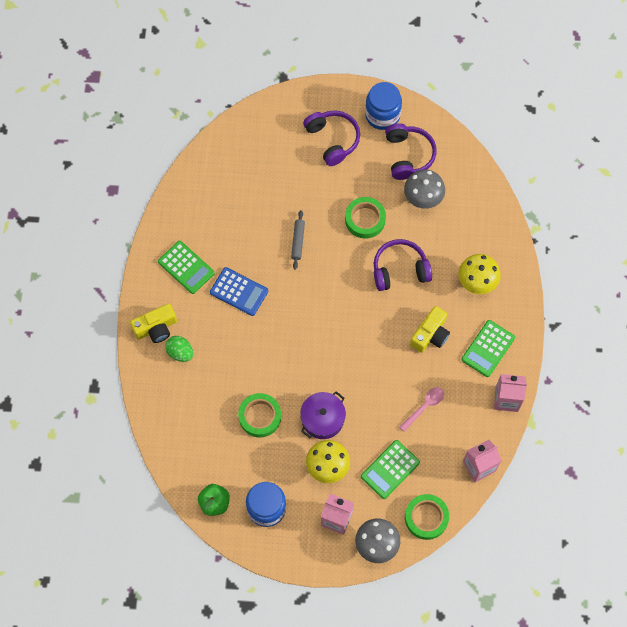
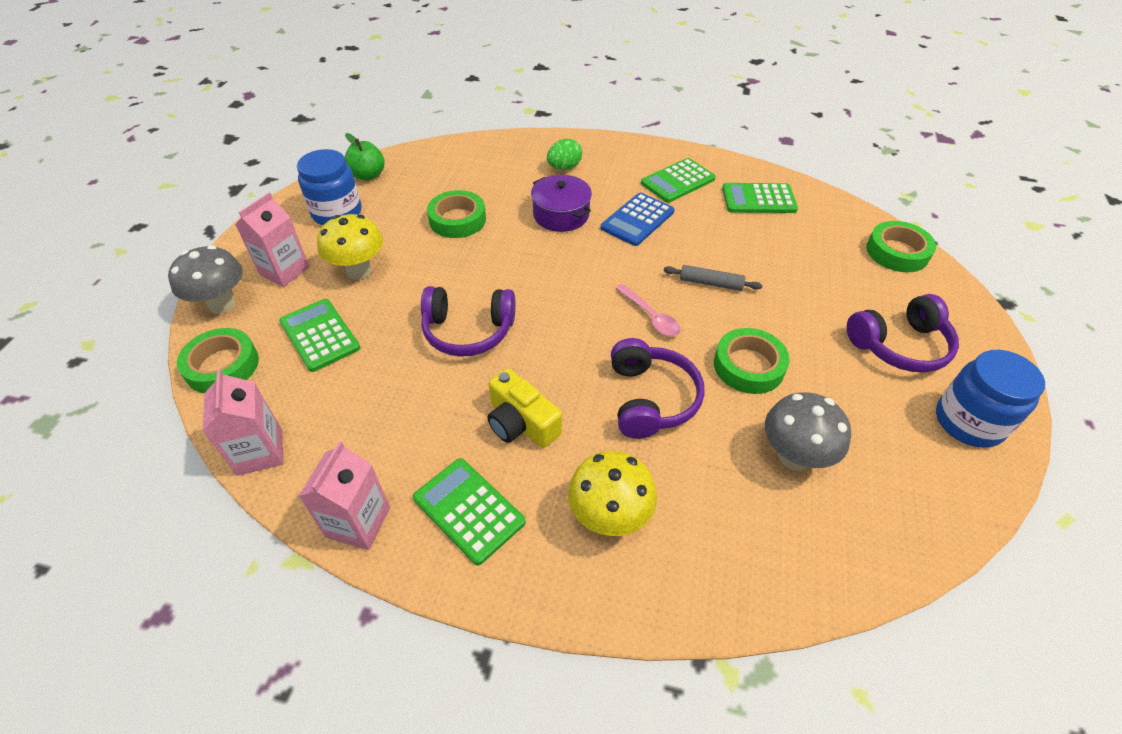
camera: 100 degrees right, 20 degrees down
yellow camera [130,303,177,343] -> none
purple pot [300,391,346,439] -> purple pot moved to [531,175,592,232]
purple headphones [385,123,437,180] -> purple headphones moved to [421,286,515,357]
pink spoon [400,387,444,432] -> pink spoon moved to [615,284,681,337]
none -> green calculator [722,183,798,213]
none -> green tape [866,221,936,272]

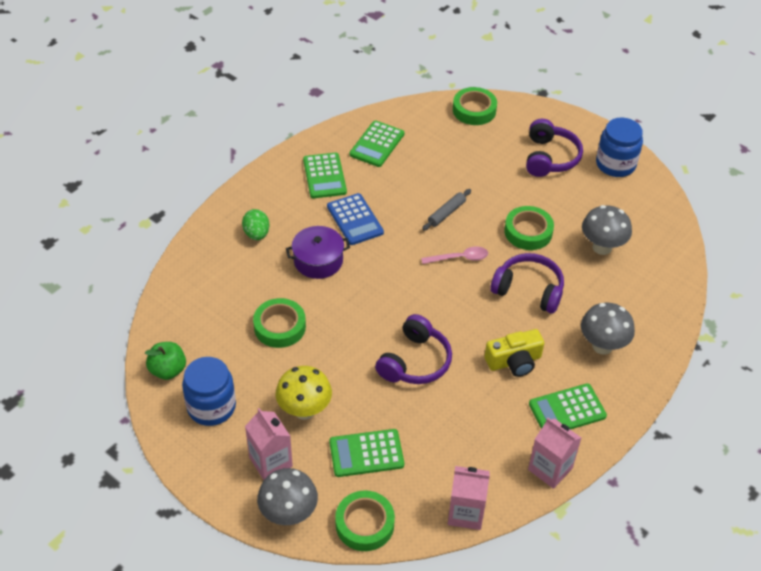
camera: 65 degrees left, 0 degrees up
yellow mushroom [568,451,657,536] -> grey mushroom [581,303,635,355]

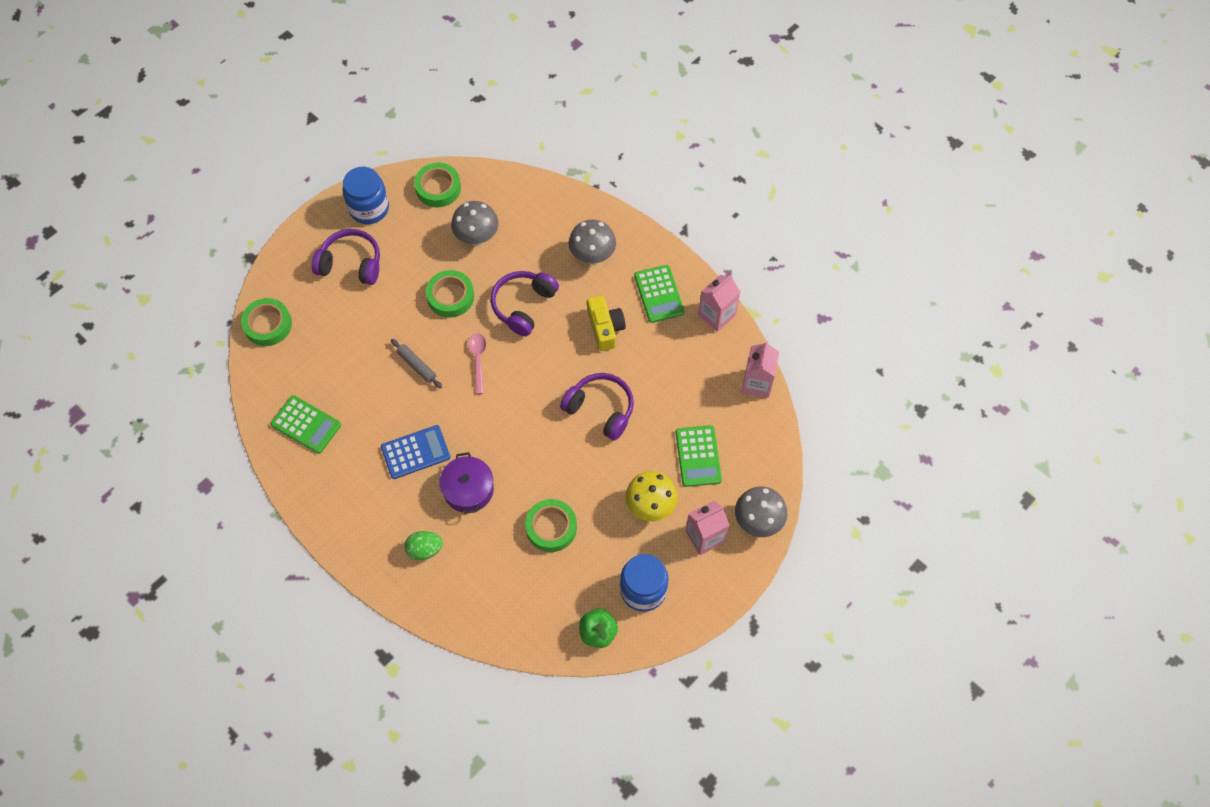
camera: 85 degrees left, 15 degrees up
green calculator [303,152,347,199] -> none
green tape [335,490,395,551] -> green tape moved to [414,163,461,207]

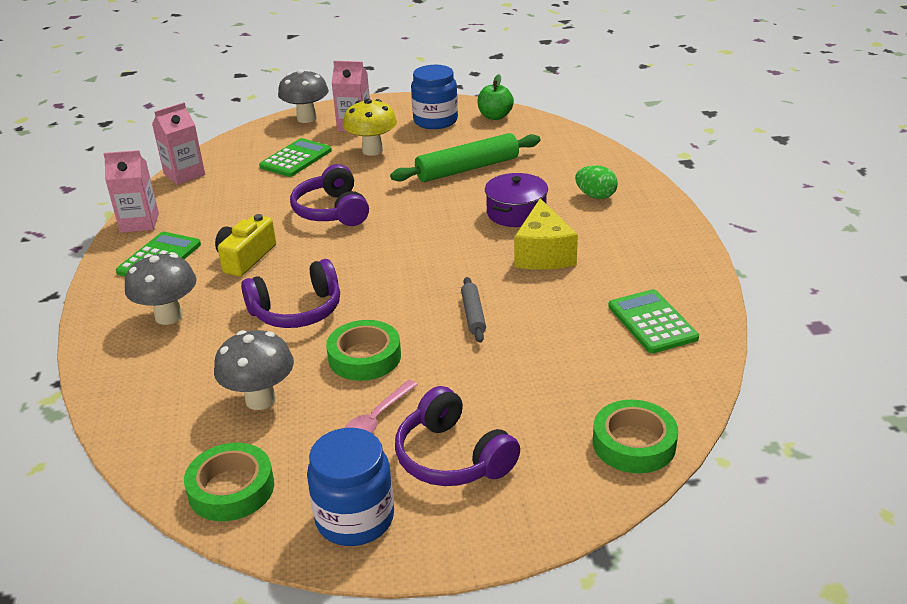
camera: 140 degrees left, 30 degrees down
blue calculator [381,425,451,479] -> yellow cheese [514,198,578,270]
pink spoon [468,333,486,394] -> pink spoon moved to [344,380,418,433]
green tape [525,499,577,552] -> green rolling pin [390,133,540,182]

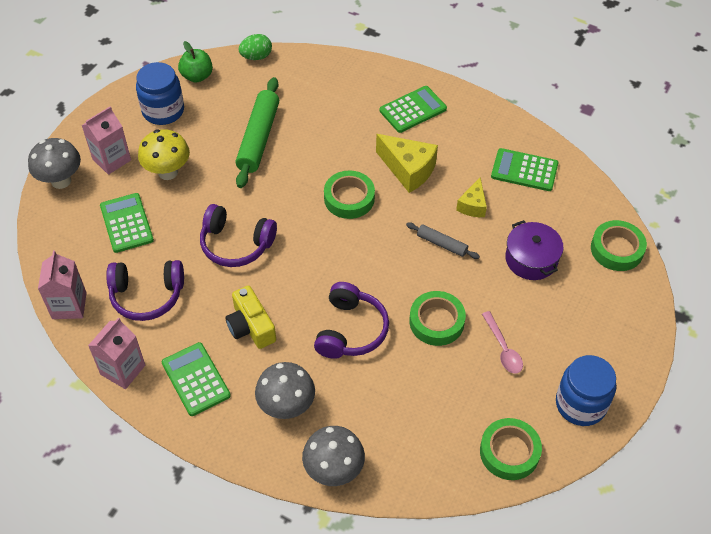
camera: 55 degrees left, 20 degrees up
grey mushroom [214,330,294,410] -> grey mushroom moved to [302,426,365,486]
purple headphones [395,386,520,486] -> purple headphones moved to [106,260,184,321]
purple pot [485,173,548,227] -> purple pot moved to [505,220,564,280]
green egg [575,165,618,199] -> green egg moved to [238,34,272,60]
none -> green tape [324,170,375,219]
none -> green calculator [380,86,447,133]
none -> yellow cheese [456,178,487,217]

